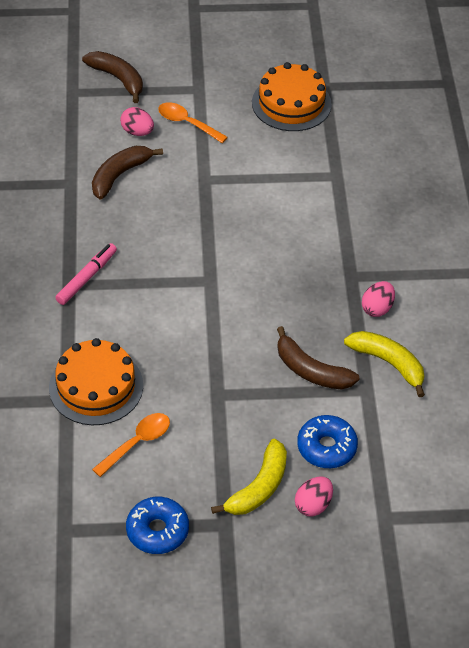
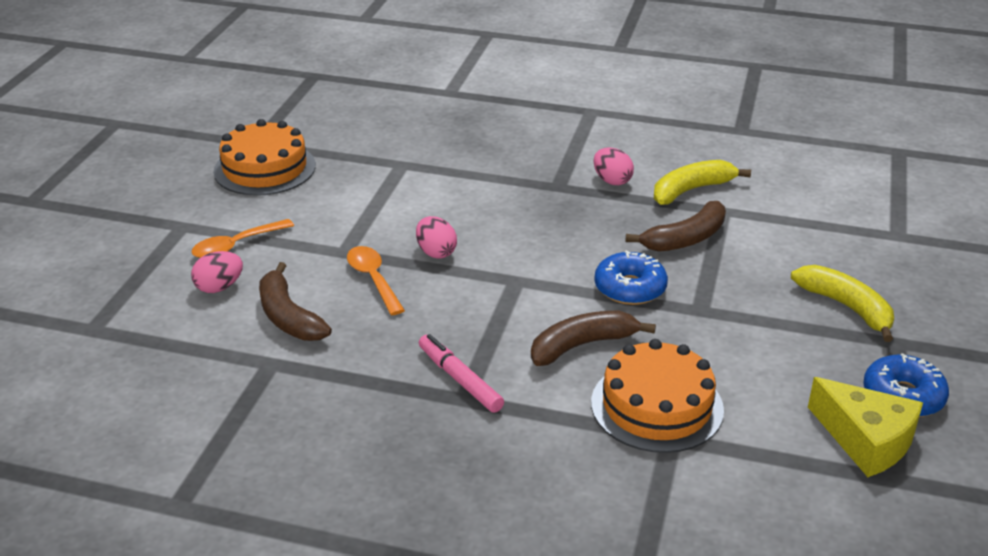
camera: 70 degrees left, 15 degrees down
brown banana [82,51,143,103] -> brown banana moved to [531,311,656,366]
orange spoon [92,413,170,477] -> orange spoon moved to [347,246,405,315]
pink egg [295,477,333,516] -> pink egg moved to [416,216,457,259]
blue donut [297,415,358,468] -> blue donut moved to [594,251,668,305]
none -> yellow cheese [808,377,923,477]

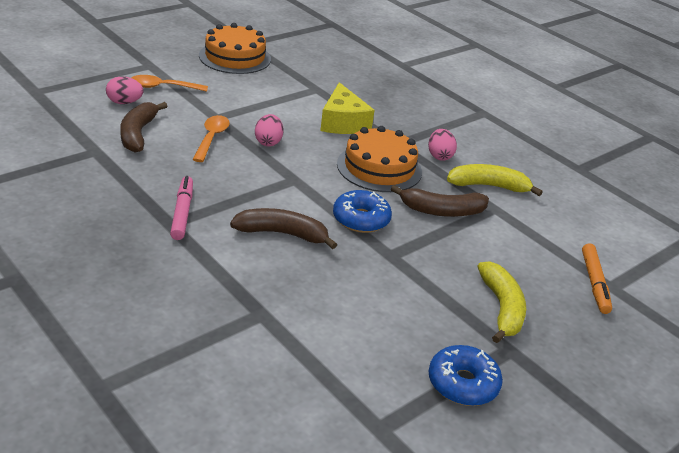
camera: 30 degrees right, 0 degrees up
orange cake [591,339,724,453] -> orange cake moved to [337,126,422,192]
yellow cheese [808,377,923,477] -> yellow cheese moved to [320,82,375,134]
none -> orange marker [582,244,612,314]

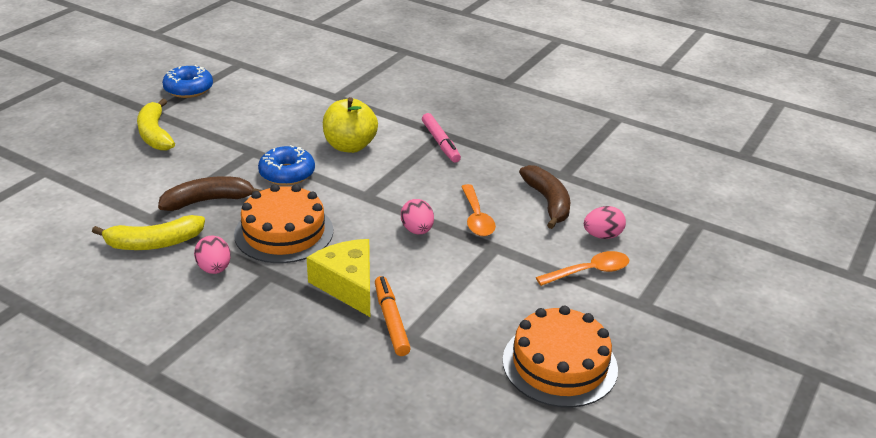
camera: 165 degrees right, 0 degrees up
brown banana [230,208,337,249] -> yellow apple [323,97,378,153]
orange marker [582,244,612,314] -> orange marker moved to [375,276,411,356]

